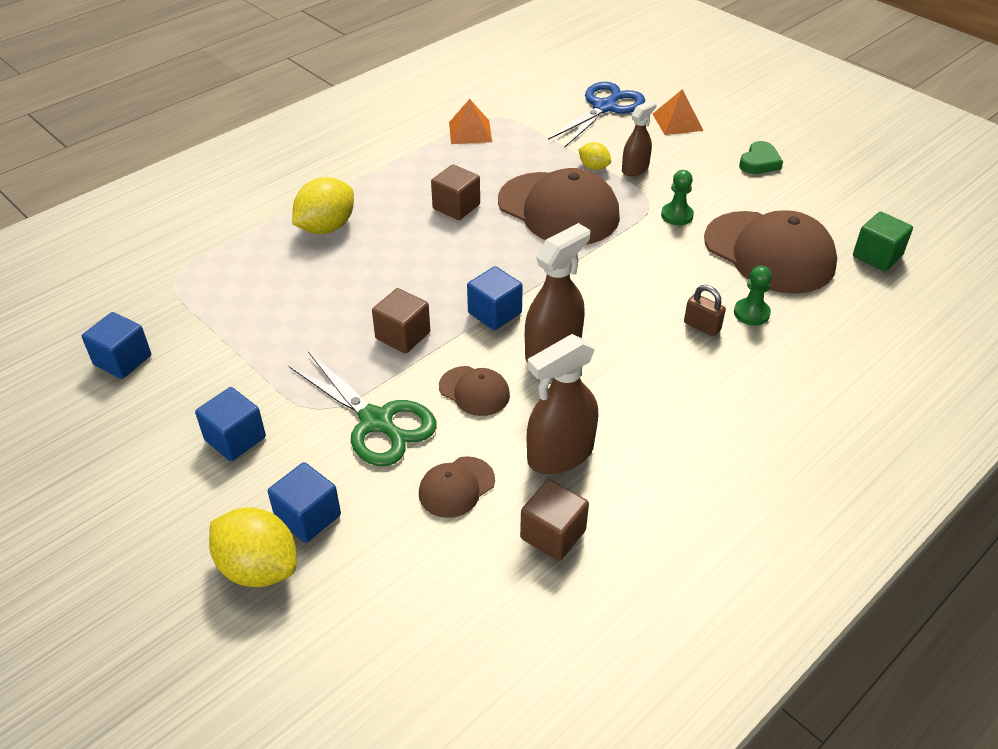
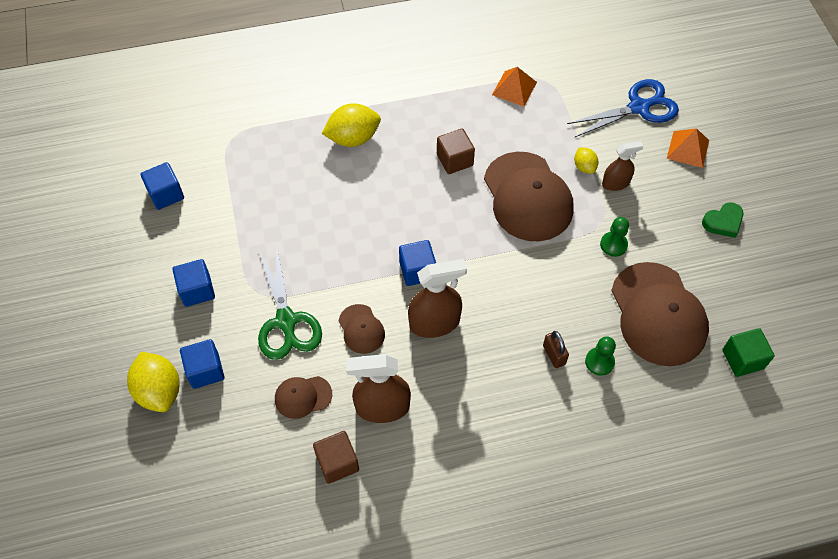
camera: 30 degrees right, 15 degrees up
brown cube [372,288,430,354] -> none

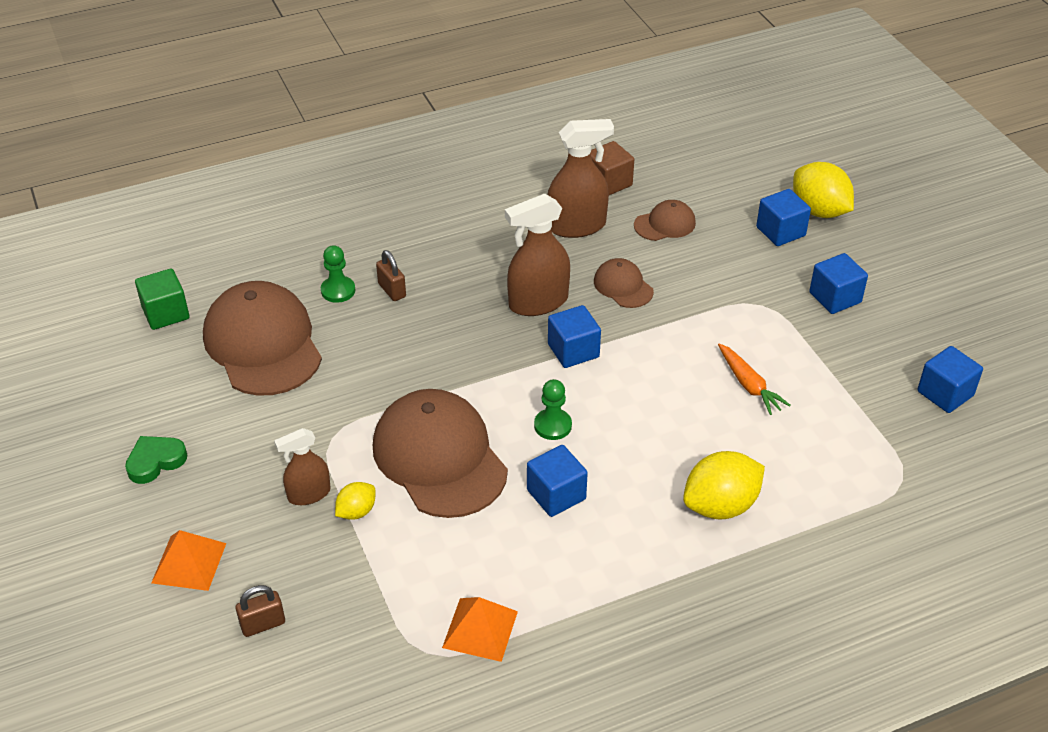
camera: 170 degrees right, 15 degrees down
green scissors [258,245,322,360] -> none
brown cube [437,128,475,174] -> blue cube [527,445,588,517]
blue scissors [567,79,679,137] -> brown padlock [236,585,285,637]
yellow lemon [574,148,598,174] -> yellow lemon turned 75 degrees clockwise [335,482,375,520]
green pawn [600,217,629,257] -> green pawn moved to [534,379,572,440]
none -> orange carrot [718,343,791,415]

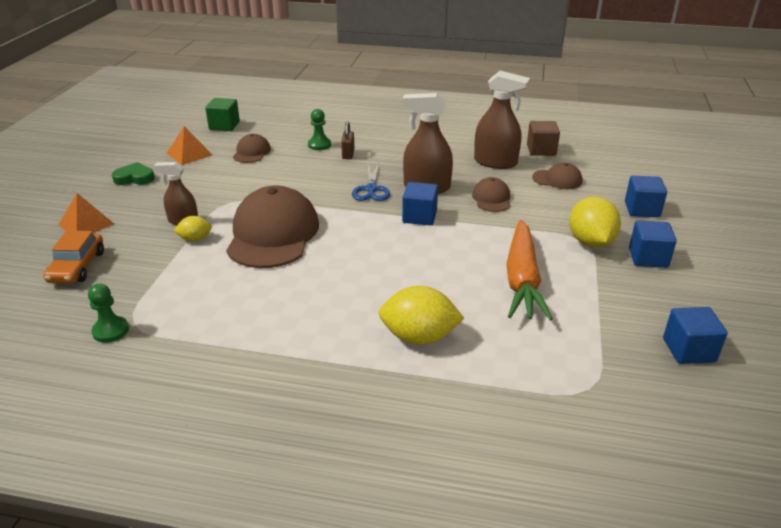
camera: 35 degrees right, 10 degrees down
brown cap [203,281,322,396] -> brown cap [233,134,271,163], size x0.48
brown padlock [236,585,285,637] -> orange car [43,230,104,284]
orange pyramid [442,597,518,662] -> orange pyramid moved to [167,126,212,165]
blue cube [527,445,588,517] -> none
green pawn [534,379,572,440] -> green pawn moved to [88,284,129,343]
orange carrot [718,343,791,415] -> orange carrot [506,220,553,320], size x1.84
yellow lemon [793,162,854,218] -> yellow lemon moved to [569,196,621,248]
none -> blue scissors [352,163,390,201]

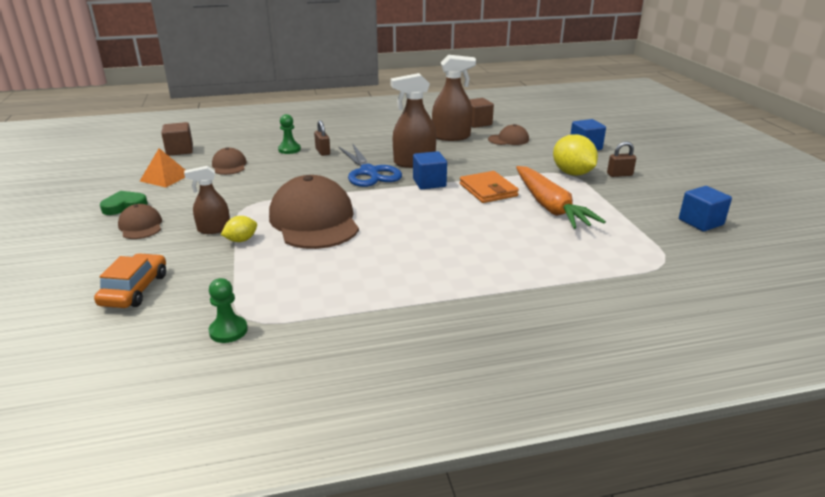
camera: 25 degrees left, 5 degrees down
orange car [43,230,104,284] -> orange car turned 150 degrees counterclockwise [94,253,166,308]
orange pyramid [58,193,114,233] -> none
green cube [205,98,240,131] -> brown cube [161,122,193,156]
blue scissors [352,163,390,201] -> blue scissors [338,143,402,187], size x1.51
yellow lemon [379,286,464,345] -> none
brown cap [472,177,511,212] -> brown cap moved to [118,204,162,239]
blue cube [629,220,677,268] -> brown padlock [607,141,636,177]
none -> orange wallet [460,171,519,203]

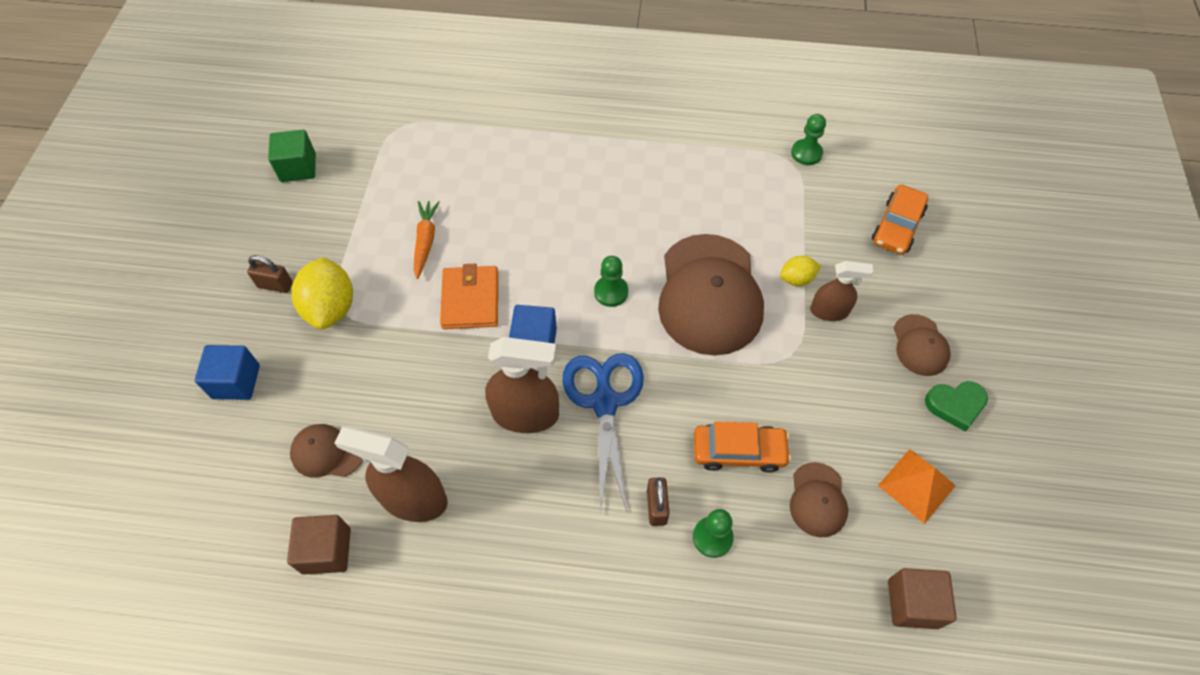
camera: 160 degrees left, 30 degrees up
orange carrot [516,166,606,229] -> orange carrot [414,201,440,279], size x0.54
blue cube [679,186,732,231] -> green cube [268,130,316,182]
none -> green pawn [594,256,628,307]
none -> orange car [694,421,791,473]

